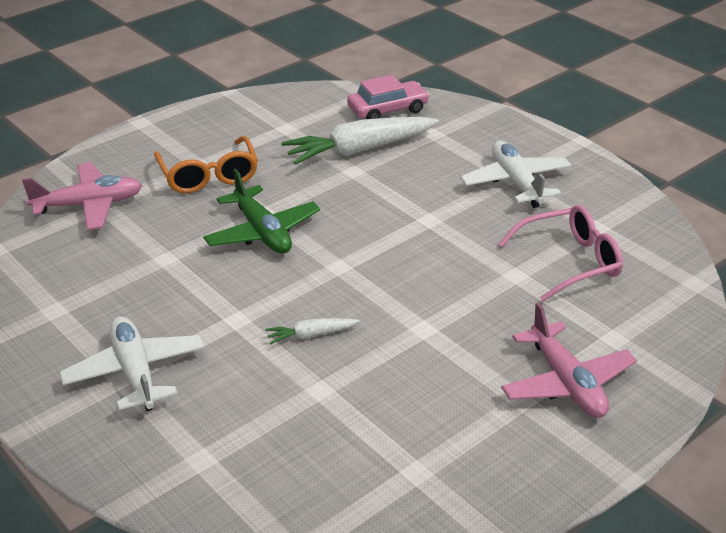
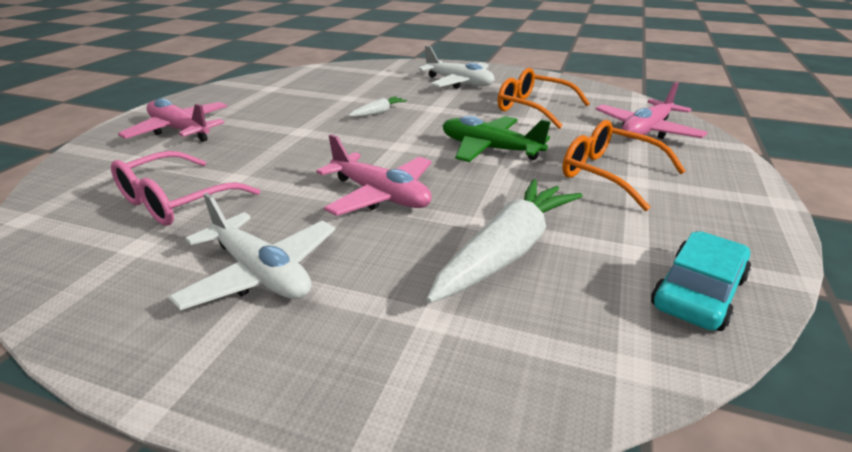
camera: 150 degrees right, 5 degrees down
pink car [347,75,429,119] -> none
none -> pink plane [316,134,432,216]
none -> orange glasses [498,68,590,129]
none -> turquoise car [651,231,751,331]

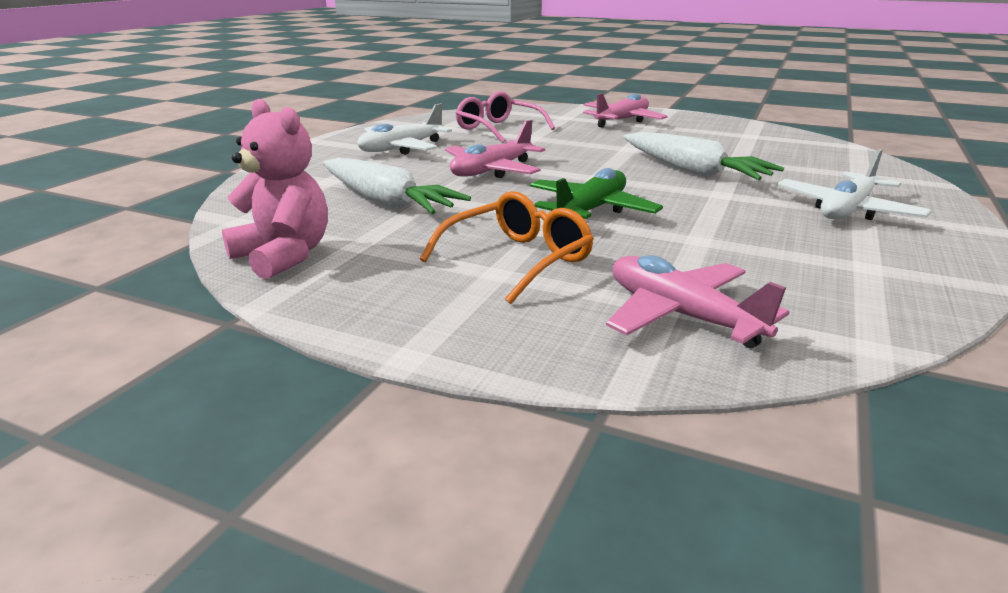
camera: 95 degrees right, 5 degrees down
white carrot [349,96,407,117] -> white carrot [623,132,784,180], size x2.17
orange glasses [498,68,590,129] -> none
turquoise car [651,231,751,331] -> pink teddy bear [222,99,328,279]

